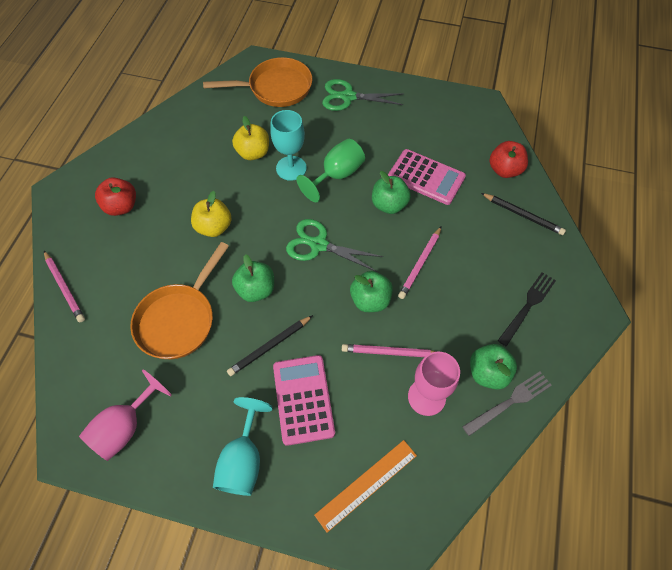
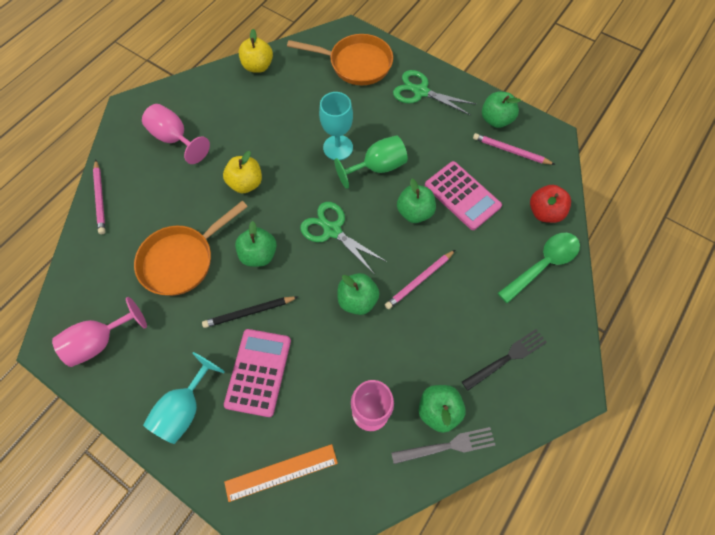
camera: 20 degrees right, 5 degrees up
red apple [95,177,136,216] -> pink goblet [142,104,210,164]
yellow apple [232,116,269,160] -> yellow apple moved to [238,29,273,73]
pink pencil [342,344,436,357] -> pink pencil moved to [473,133,555,165]
black pencil [481,193,566,235] -> green spoon [498,233,580,304]
none -> green apple [482,92,521,128]

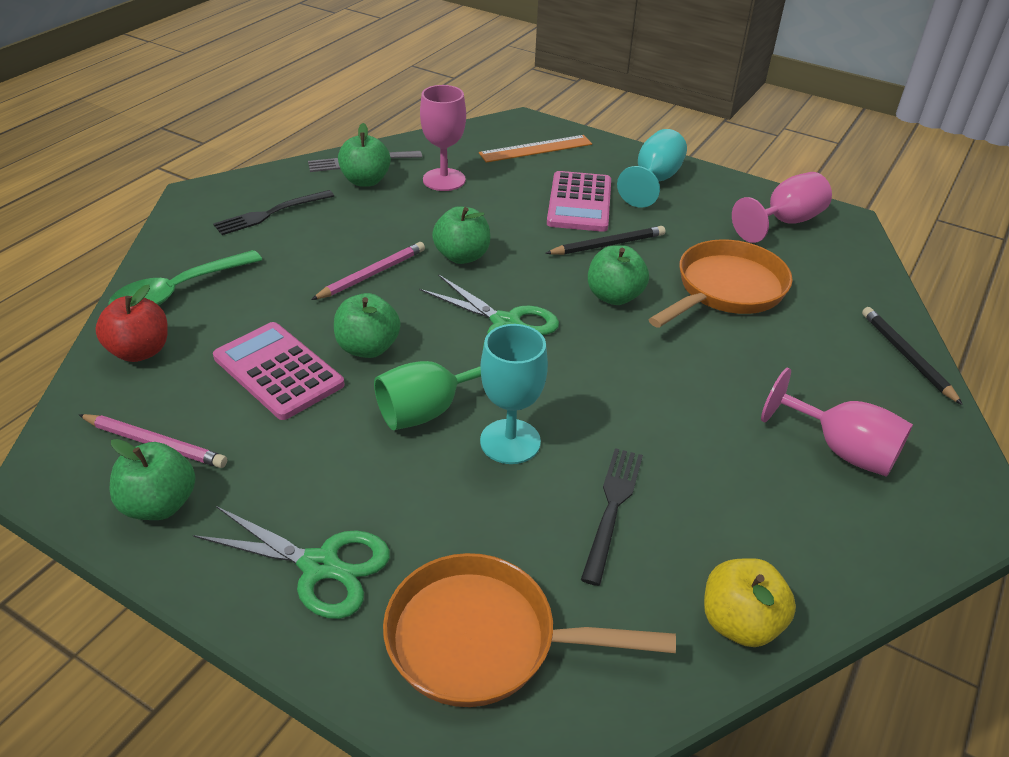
camera: 175 degrees right, 25 degrees down
pink pencil [93,160,105,234] -> black pencil [862,307,963,405]
yellow apple [223,151,262,193] -> none
none -> black fork [581,448,643,586]

